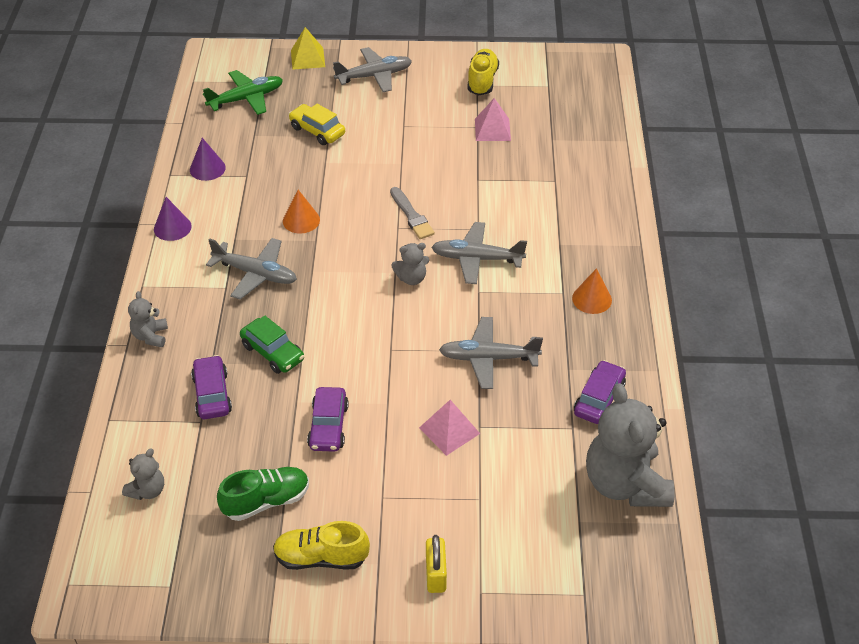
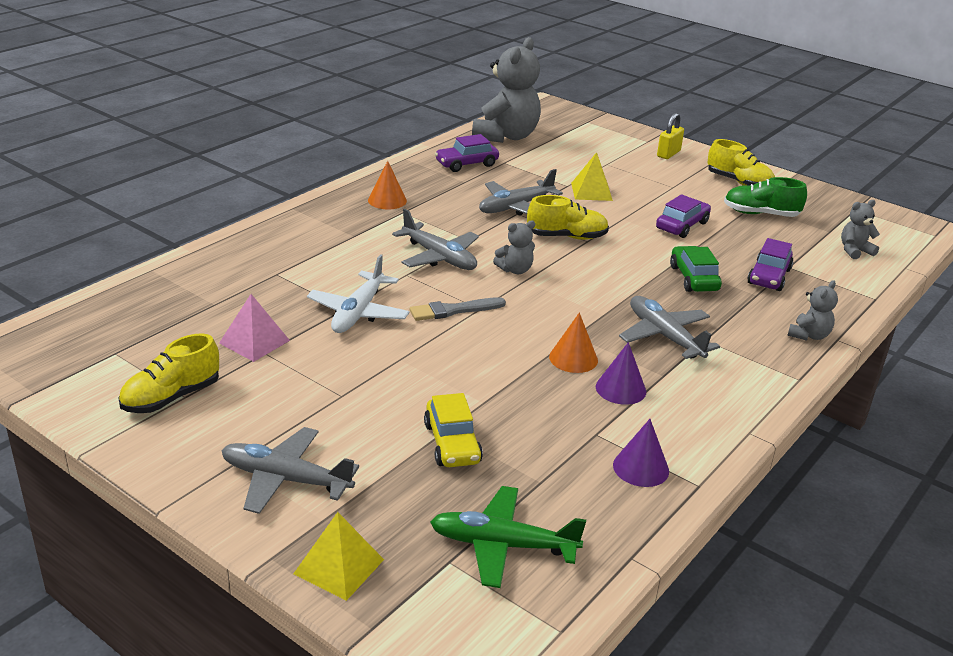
camera: 145 degrees left, 15 degrees down
purple cone [154,197,192,241] -> purple cone moved to [596,342,646,405]
grey brush [390,187,435,239] -> grey brush turned 120 degrees counterclockwise [410,297,506,321]
grey teddy bear [391,243,429,285] -> grey teddy bear turned 135 degrees clockwise [493,220,535,274]
pink pyramid [419,400,480,456] -> yellow pyramid [571,152,613,201]
grey plane [439,317,543,389] -> grey plane turned 105 degrees clockwise [479,169,563,216]
none -> white plane [307,254,410,333]
none -> yellow shoe [527,195,609,240]

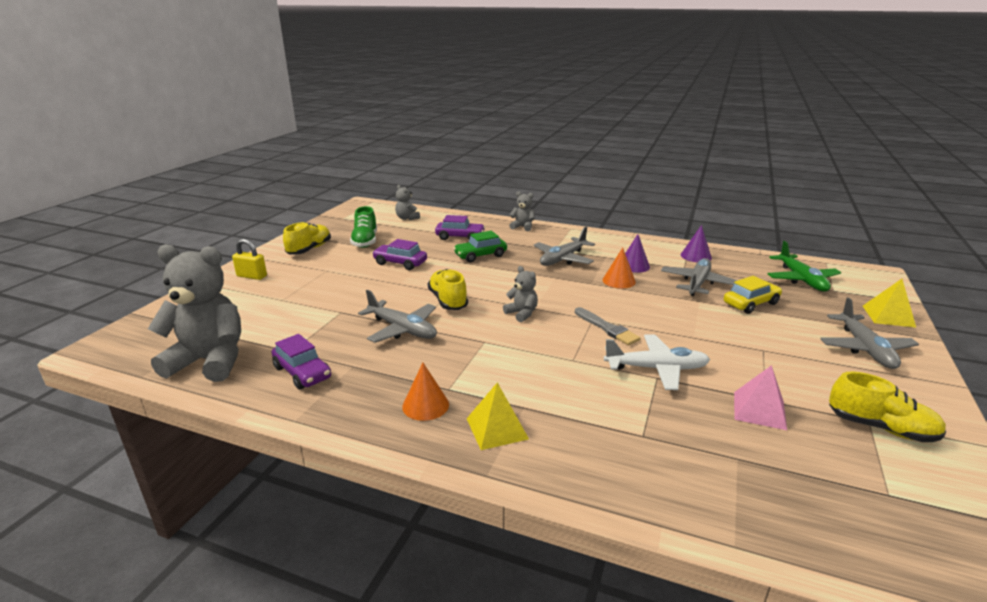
camera: 105 degrees left, 5 degrees down
grey plane [392,209,479,270] -> grey plane moved to [661,258,738,296]
yellow pyramid [571,152,613,201] -> yellow pyramid moved to [467,383,529,450]

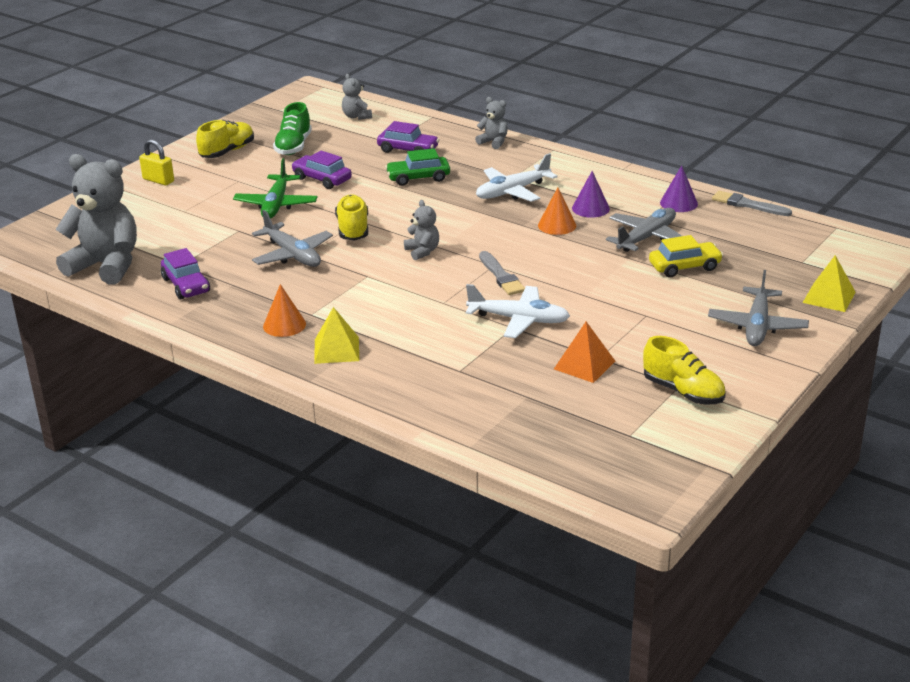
camera: 15 degrees right, 5 degrees up
grey plane [533,227,595,266] -> white plane [476,153,557,202]
pink pyramid [734,365,787,430] -> orange pyramid [554,322,615,383]
green plane [768,241,841,292] -> green plane moved to [233,158,318,219]
none -> grey brush [712,191,792,216]

